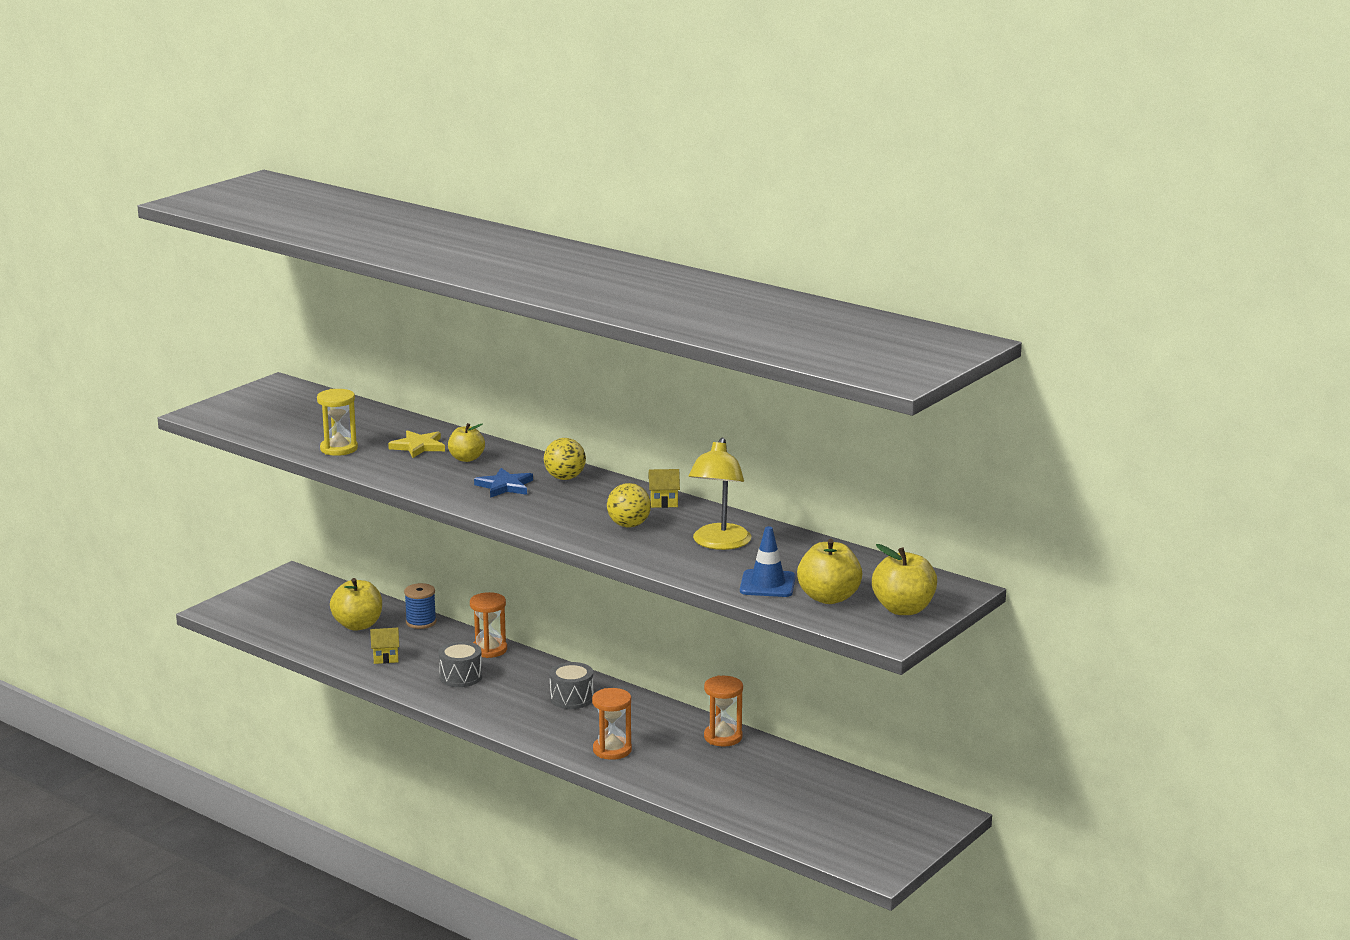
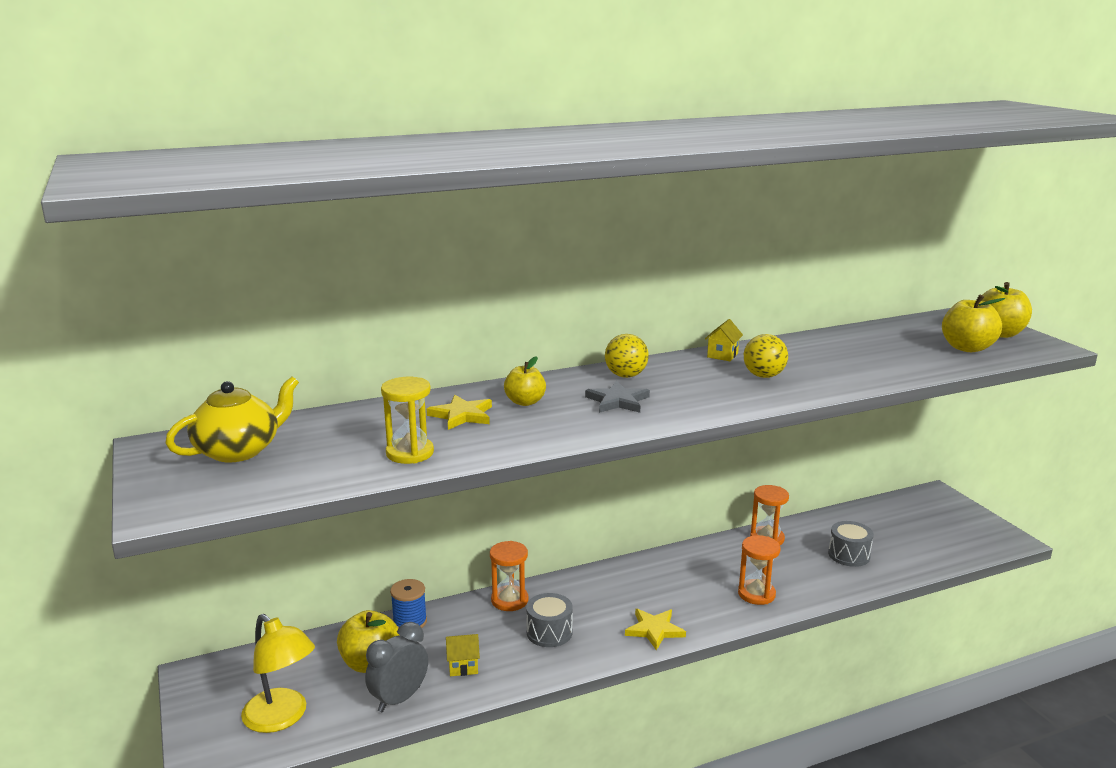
camera: 60 degrees left, 0 degrees up
yellow house [370,628,399,664] -> yellow house turned 60 degrees clockwise [446,634,480,676]
blue star [474,468,533,498] -> grey star [585,381,650,413]
grey drum [550,662,593,709] -> grey drum moved to [828,521,874,567]
yellow lamp [688,437,751,550] -> yellow lamp moved to [241,614,315,733]
blue traffic cone [740,526,796,597] -> none
none -> yellow teapot [165,377,299,462]
none -> grey clock [365,622,428,712]
none -> yellow star [625,609,686,651]

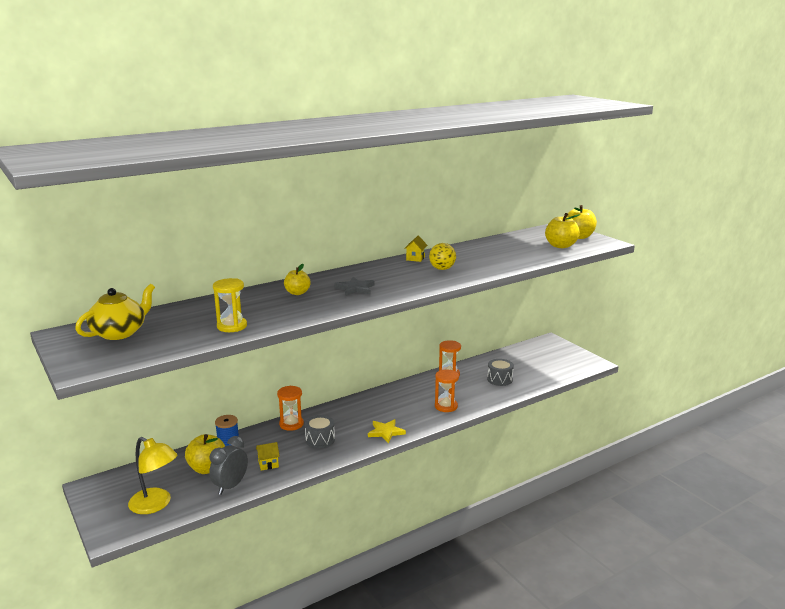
camera: 10 degrees left, 0 degrees up
yellow star [427,395,492,430] -> none
yellow ball [605,334,649,378] -> none

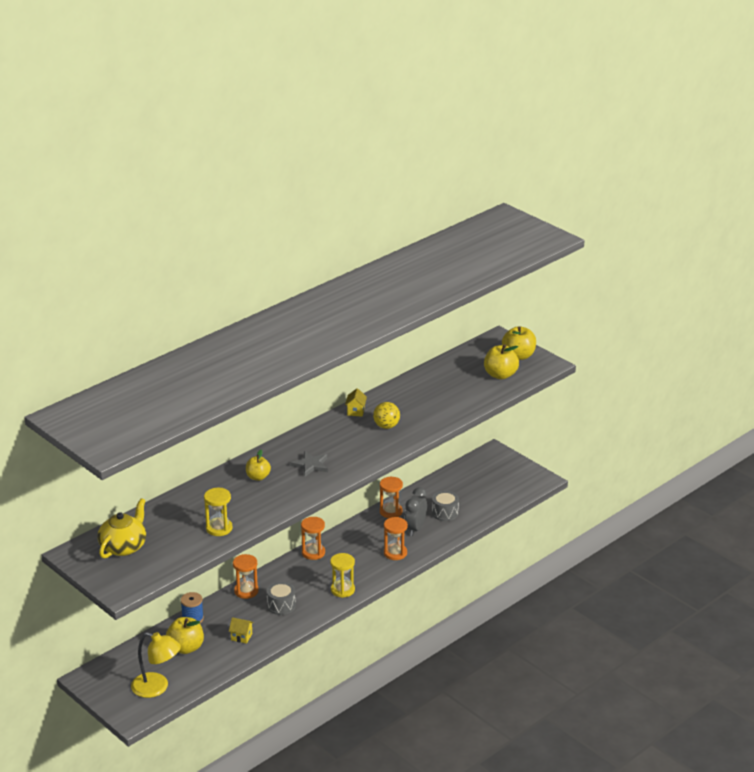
camera: 10 degrees left, 10 degrees up
grey clock [209,436,248,495] -> grey clock moved to [404,487,427,536]
yellow house [256,442,280,471] -> yellow house turned 45 degrees clockwise [229,617,254,644]
yellow star [368,419,406,443] -> yellow hourglass [330,553,355,598]
none -> orange hourglass [301,517,325,560]

